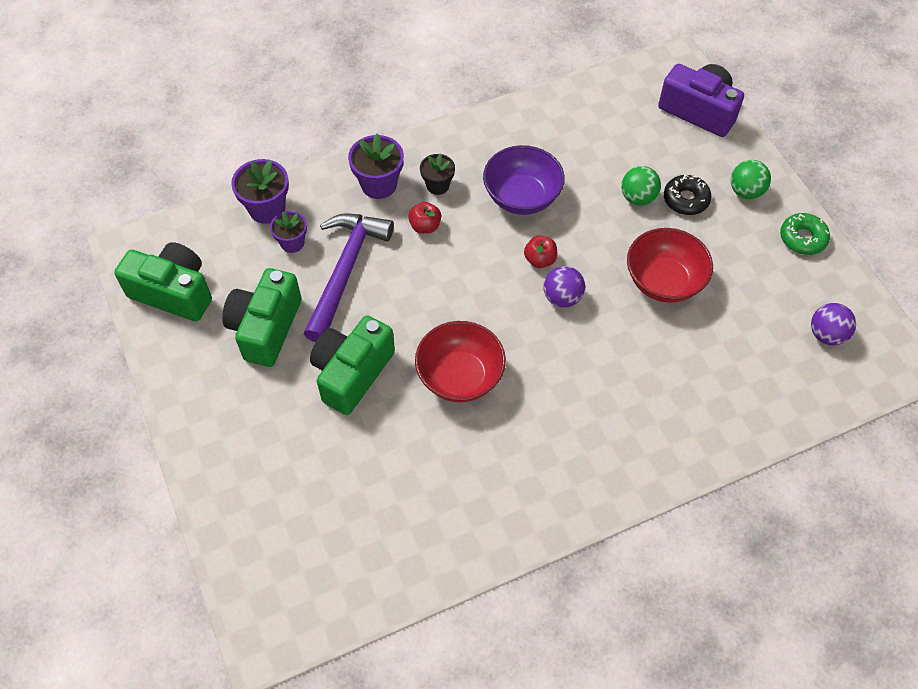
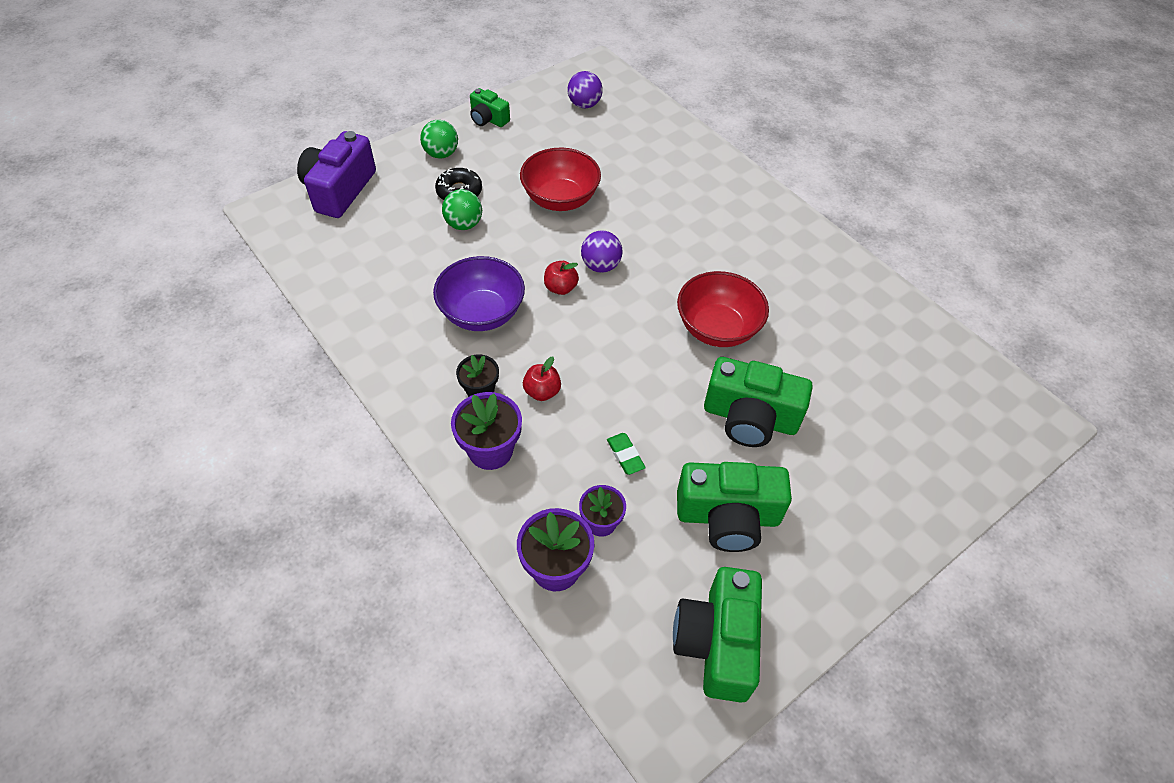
camera: 105 degrees left, 5 degrees down
purple hammer [303,213,394,342] -> green eraser [607,433,646,475]
green donut [780,213,830,255] -> green camera [470,88,510,127]

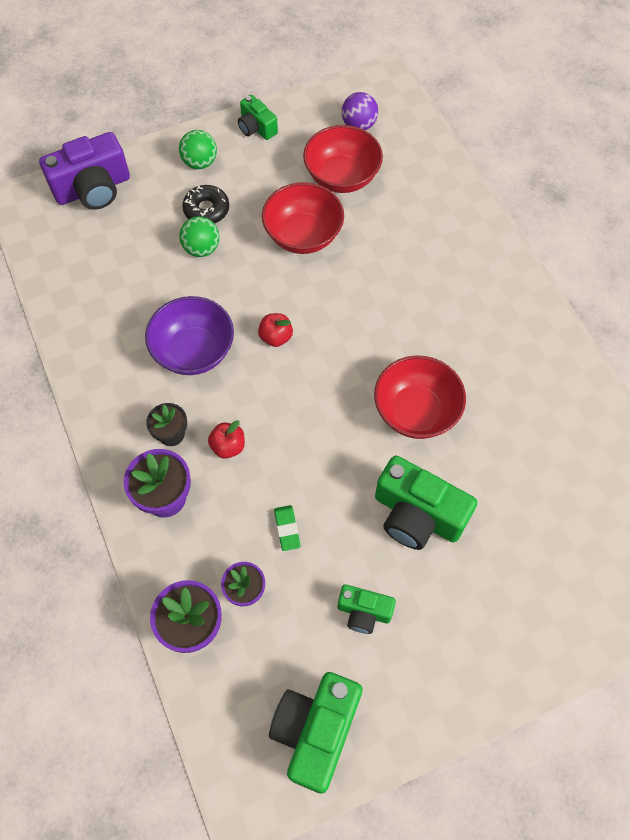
camera: 15 degrees right, 10 degrees up
purple camera [297,131,376,218] -> purple camera turned 150 degrees counterclockwise [39,132,130,210]
purple ball [581,231,623,273] -> none
green camera [677,462,792,552] -> green camera [338,584,396,634], size x0.55
none -> red bowl [303,125,383,193]

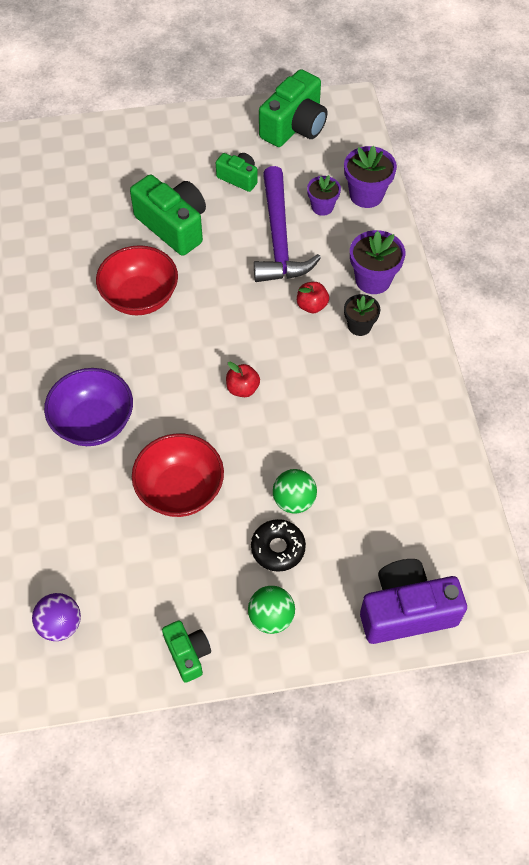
camera: 165 degrees left, 5 degrees down
purple bowl [145,296,234,375] -> purple bowl moved to [44,368,133,446]
green eraser [274,505,301,551] -> purple hammer [254,166,321,282]
red bowl [303,125,383,193] -> none

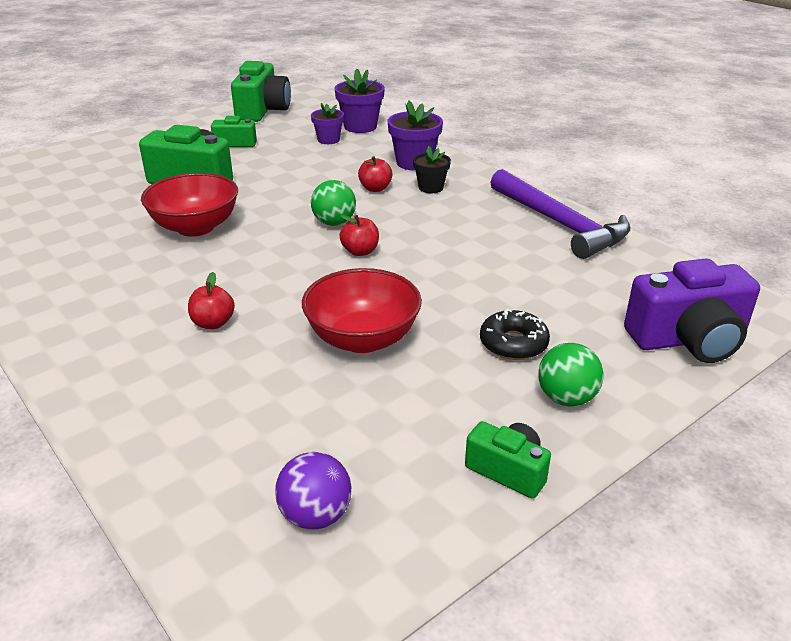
camera: 30 degrees left, 25 degrees down
purple bowl [44,368,133,446] -> red apple [188,272,235,329]
purple hammer [254,166,321,282] -> purple hammer moved to [490,169,631,259]
green ball [273,469,317,514] -> green ball moved to [311,180,356,226]
purple camera [360,559,467,644] -> purple camera turned 150 degrees counterclockwise [624,258,760,363]

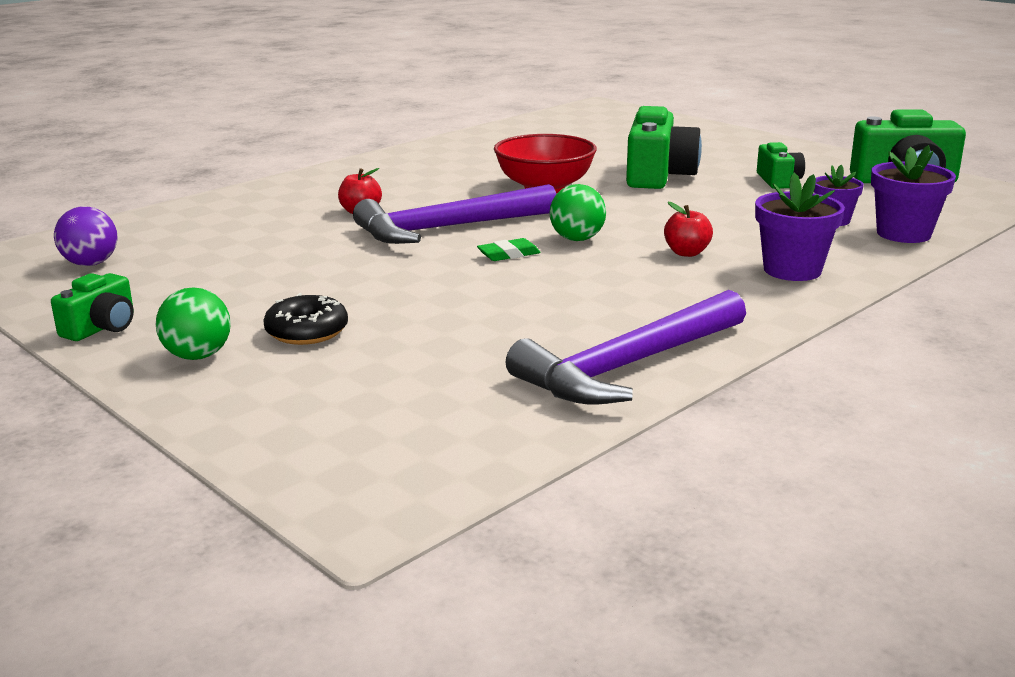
camera: 85 degrees right, 10 degrees down
red bowl [302,268,422,353] -> none
red apple [340,214,379,256] -> green eraser [477,238,541,261]
black flower pot [413,146,451,193] -> none
purple camera [624,258,760,363] -> none
none -> purple hammer [353,184,557,244]

